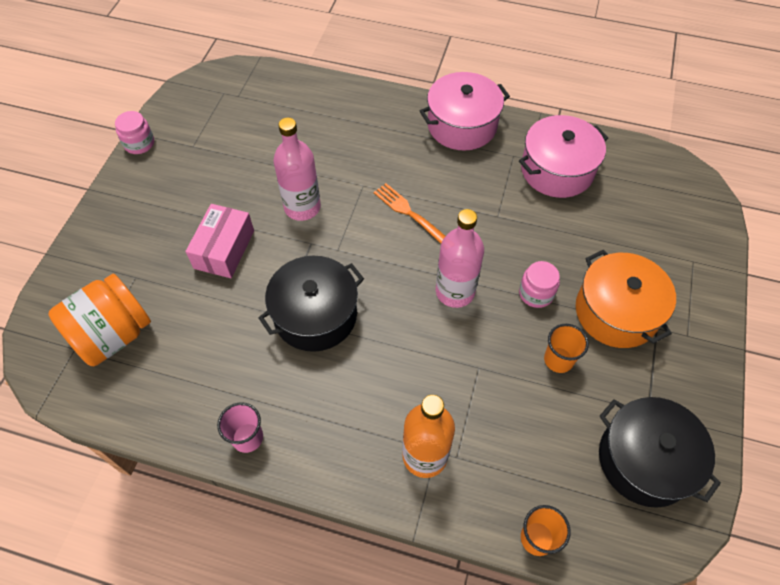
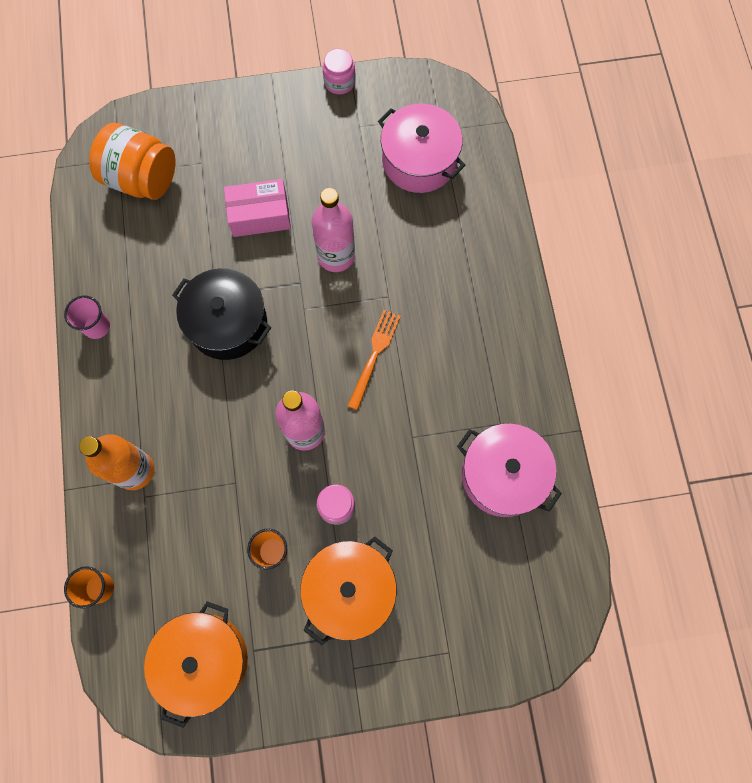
camera: 65 degrees right, 15 degrees up
pink pot [420,72,510,151] -> pink pot moved to [378,104,465,193]
black pot [599,397,721,508] -> orange pot [144,601,248,728]

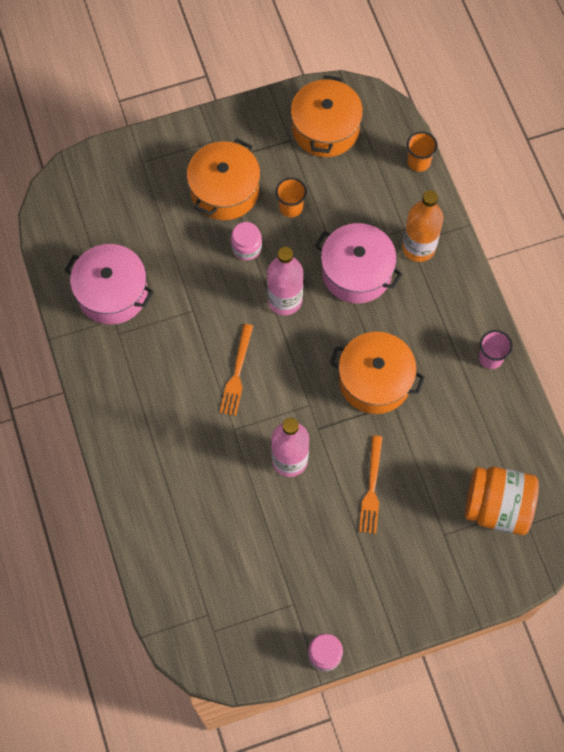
camera: 170 degrees right, 5 degrees down
black pot [172,268,271,360] -> orange pot [330,332,425,414]
pink box [224,179,291,237] -> orange fork [359,435,382,534]
pink pot [378,104,465,193] -> pink pot moved to [315,223,403,303]

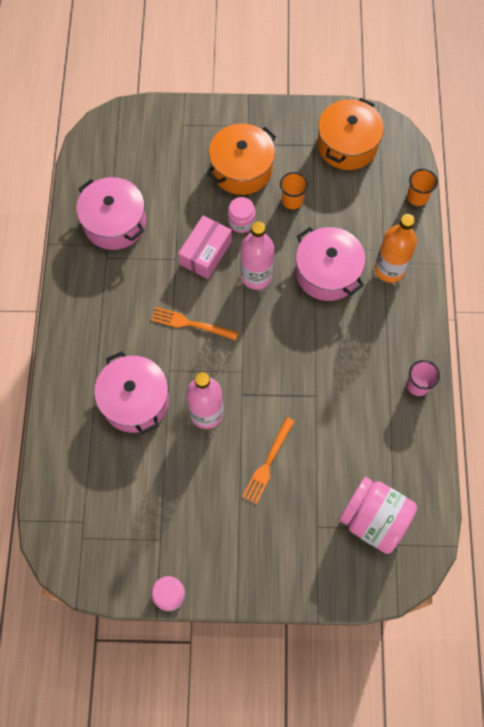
camera: 20 degrees right, 0 degrees up
orange fork [220,324,253,416] -> orange fork turned 75 degrees clockwise [151,307,238,340]
orange pot [330,332,425,414] -> none
orange jar [465,467,539,535] -> pink jar [339,477,417,554]
none -> pink pot [94,351,169,434]
none -> pink box [178,216,232,279]

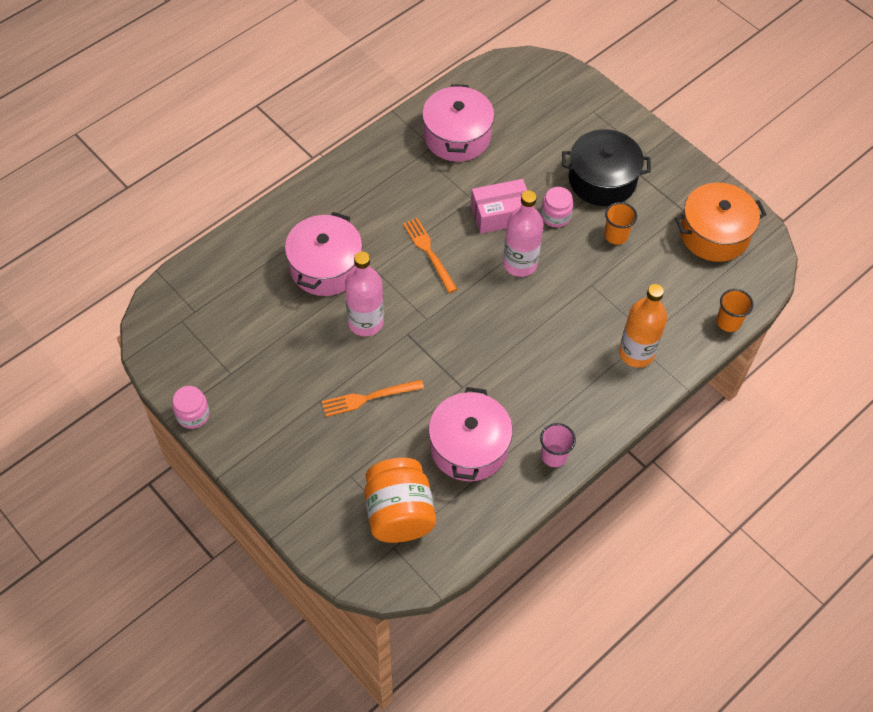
camera: 45 degrees right, 10 degrees down
orange pot [207,124,276,195] -> black pot [562,129,651,206]
pink pot [296,227,366,301] -> pink pot moved to [429,387,513,481]
pink jar [339,477,417,554] -> orange jar [364,458,436,543]

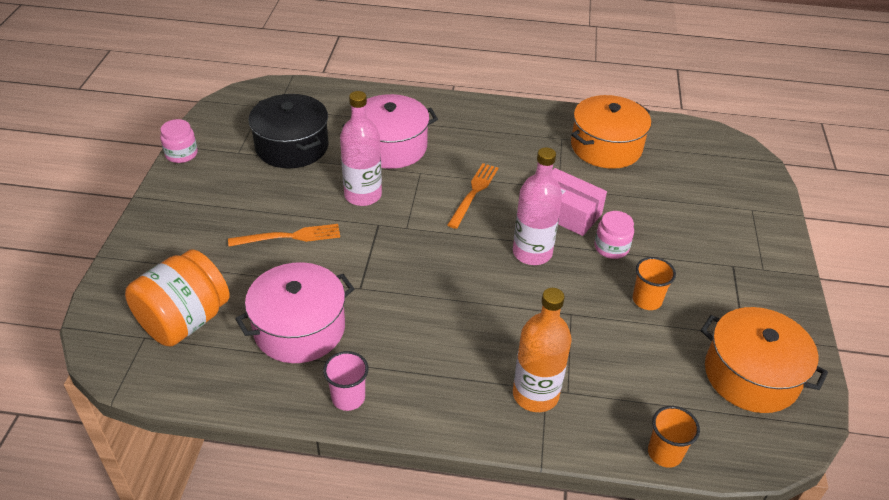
camera: 50 degrees right, 15 degrees down
orange fork [322,380,424,417] -> orange fork turned 135 degrees clockwise [228,224,340,247]
pink pot [422,84,494,162] -> orange pot [571,95,651,169]
black pot [562,129,651,206] -> black pot moved to [248,94,329,168]

